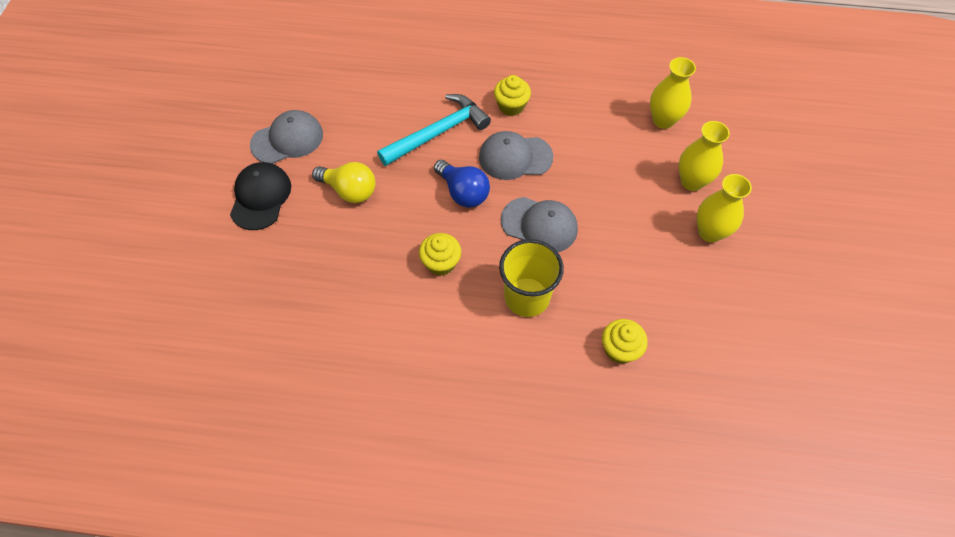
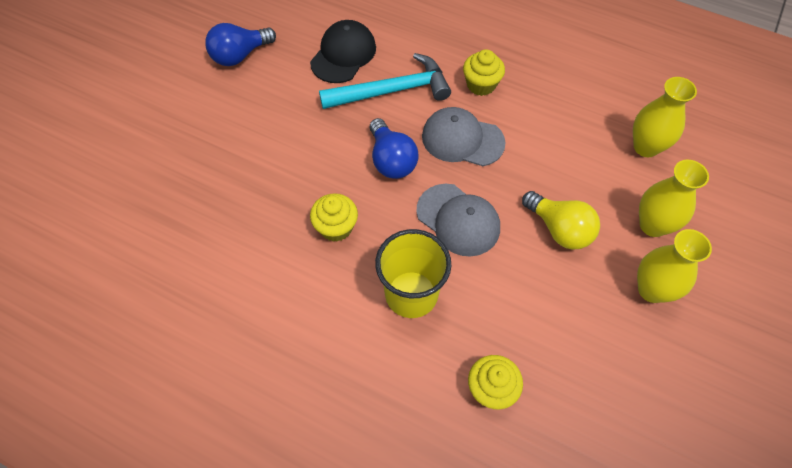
camera: 20 degrees right, 0 degrees up
black cap [230,162,291,230] -> black cap moved to [310,20,376,83]
grey cap [250,110,323,164] -> blue light bulb [205,23,276,66]
yellow light bulb [312,162,375,203] -> yellow light bulb moved to [522,191,600,250]

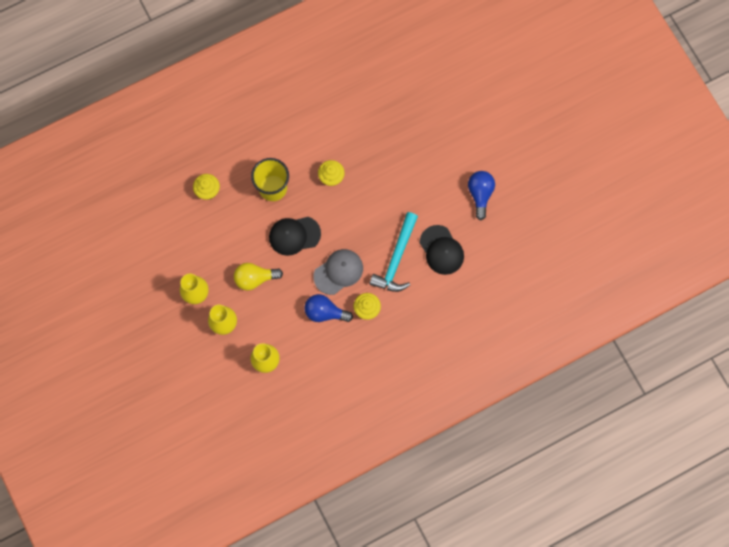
camera: 125 degrees right, 15 degrees up
blue light bulb [370,118,419,179] -> blue light bulb moved to [304,294,353,322]
grey cap [416,184,500,257] -> black cap [269,217,321,256]

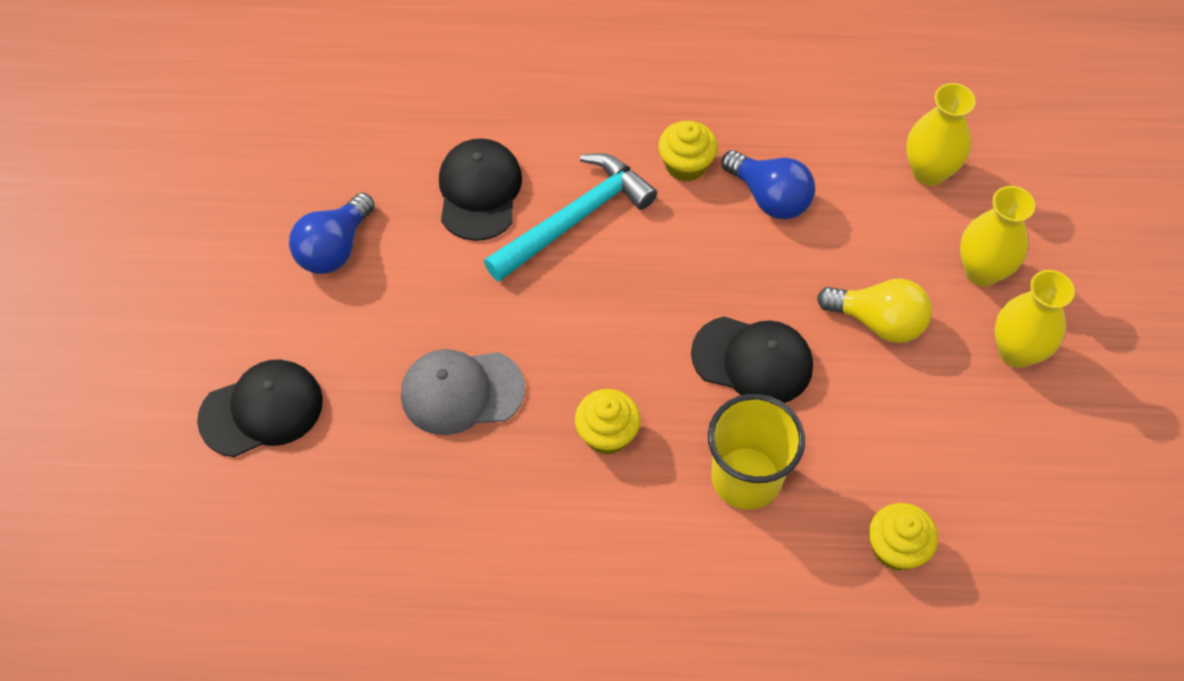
camera: 150 degrees left, 15 degrees down
grey cap [313,249,363,295] -> grey cap moved to [401,349,525,435]
none -> black cap [197,360,323,457]

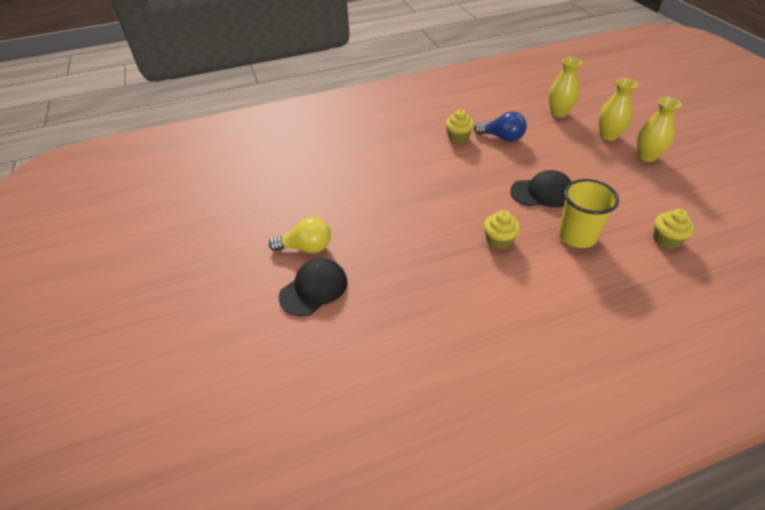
camera: 20 degrees left, 15 degrees down
blue light bulb [289,193,375,274] -> none
grey cap [401,349,525,435] -> none
black cap [439,138,522,241] -> none
turquoise hammer [484,153,657,282] -> none
yellow light bulb [817,278,932,343] -> yellow light bulb moved to [269,217,331,253]

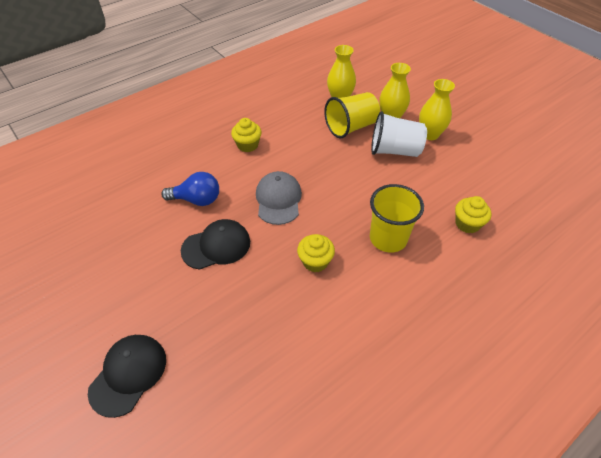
camera: 20 degrees left, 5 degrees up
yellow light bulb [269,217,331,253] -> none
blue light bulb [474,111,527,142] -> blue light bulb moved to [161,172,219,206]
black cap [510,170,572,207] -> black cap moved to [181,219,250,270]
none -> grey cap [256,171,302,225]
none -> yellow cup [324,92,380,139]
none -> white cup [371,112,427,157]

